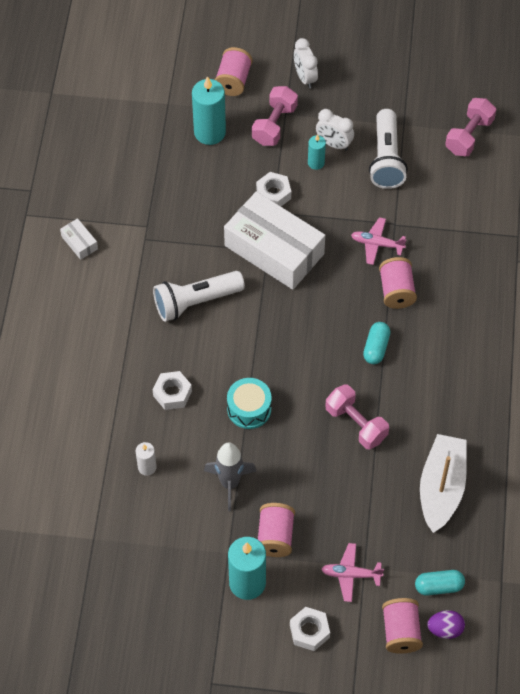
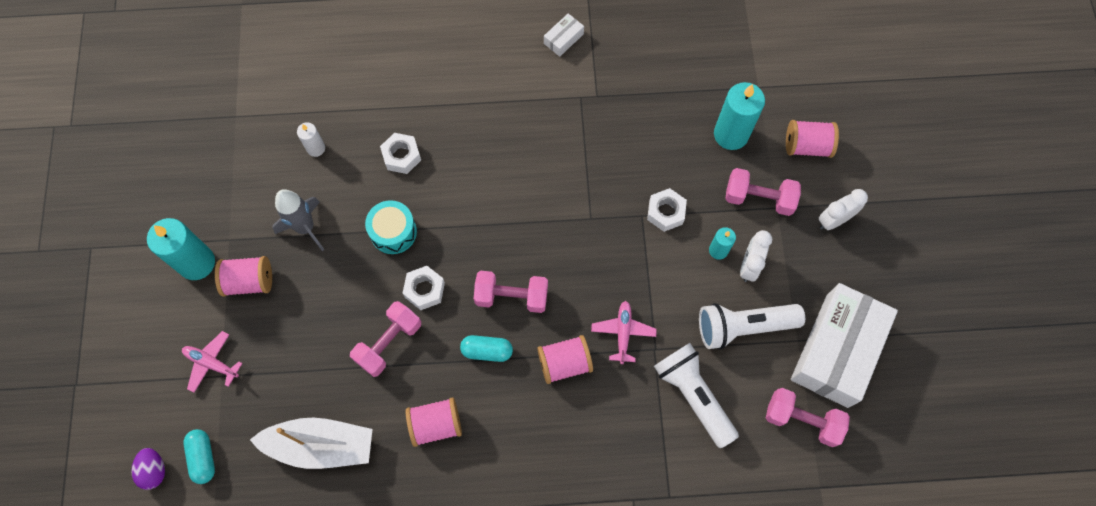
camera: 80 degrees right, 10 degrees up
white flashlight [153,271,245,322] -> white flashlight moved to [654,343,739,448]
white box [224,191,325,290] -> white box moved to [791,283,898,408]
white nut [290,607,330,651] -> white nut moved to [403,266,445,310]
pink plane [321,543,384,602] -> pink plane turned 60 degrees counterclockwise [182,331,243,393]
pink spool [382,598,423,654] -> pink spool moved to [406,397,462,447]
none -> pink dumbbell [474,271,548,313]

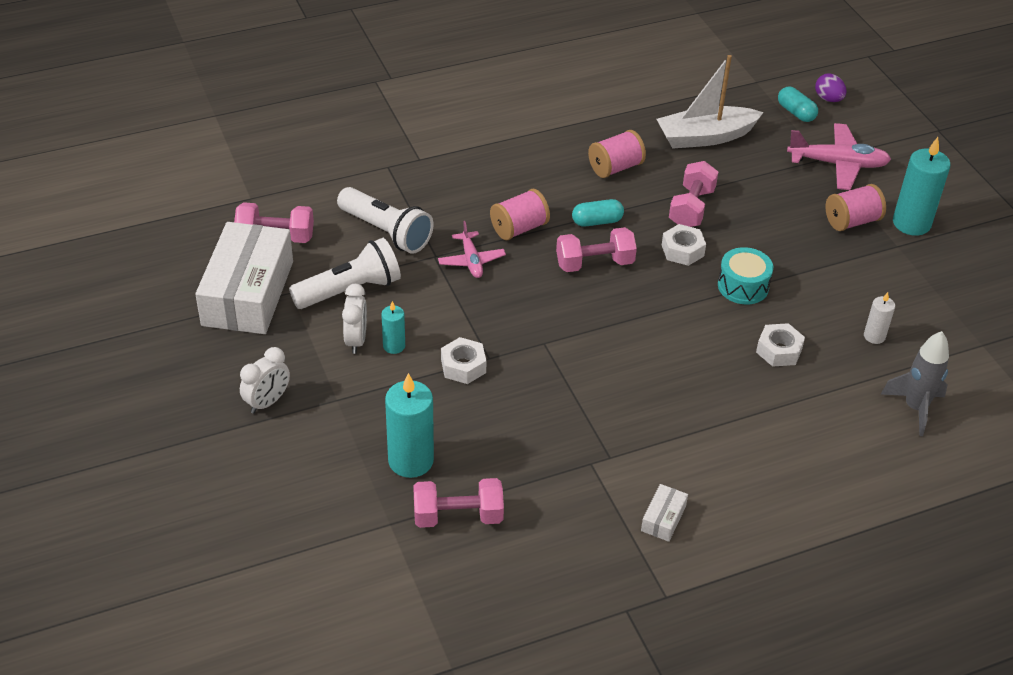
camera: 160 degrees right, 25 degrees down
pink plane [182,331,243,393] -> pink plane [787,123,891,190], size x1.65
grey rocket [272,189,325,251] -> grey rocket moved to [881,331,949,436]
pink dumbbell [726,168,801,216] -> pink dumbbell moved to [413,478,504,528]
pink spool [786,120,839,158] -> none

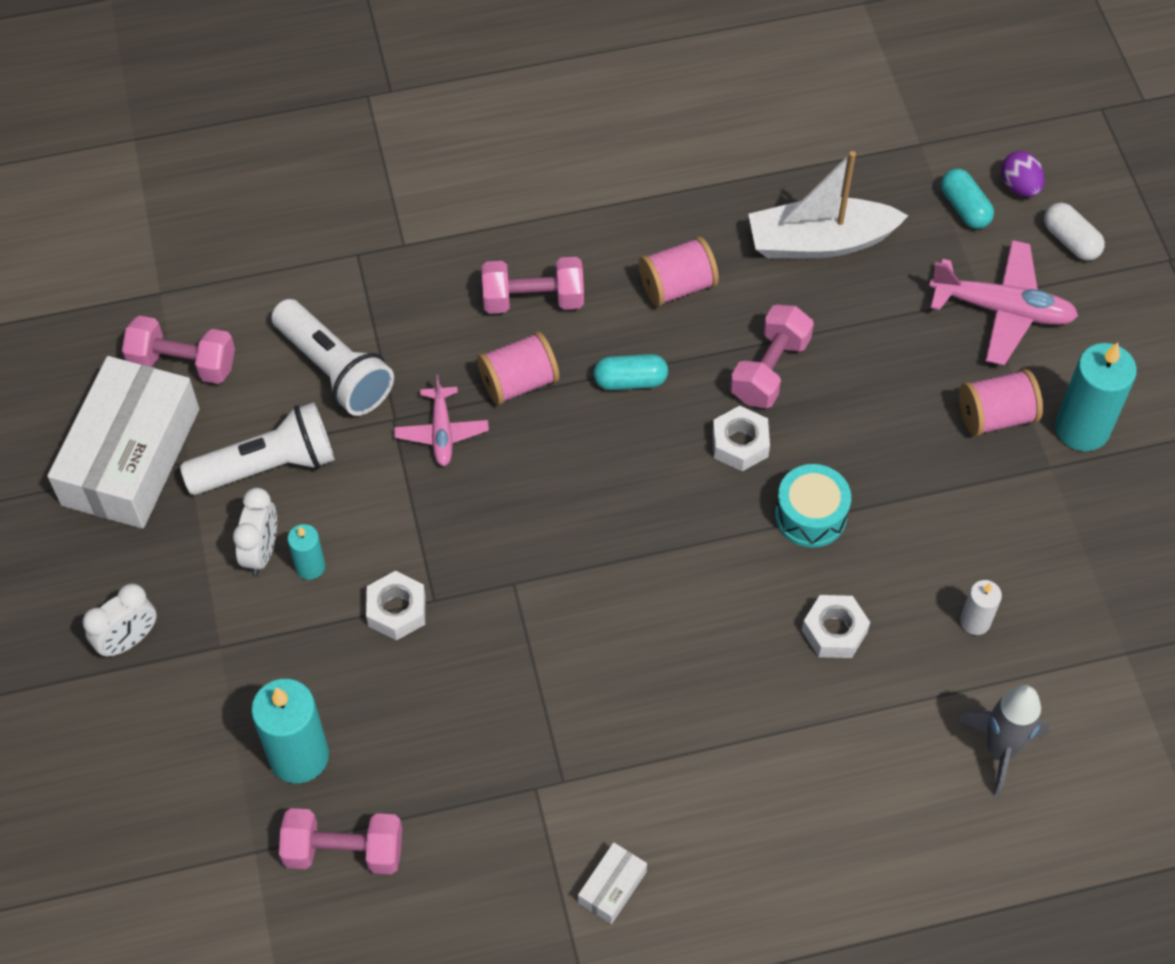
camera: 10 degrees right, 15 degrees up
pink dumbbell [556,227,637,272] -> pink dumbbell moved to [482,257,584,314]
none -> white capsule [1044,202,1105,261]

